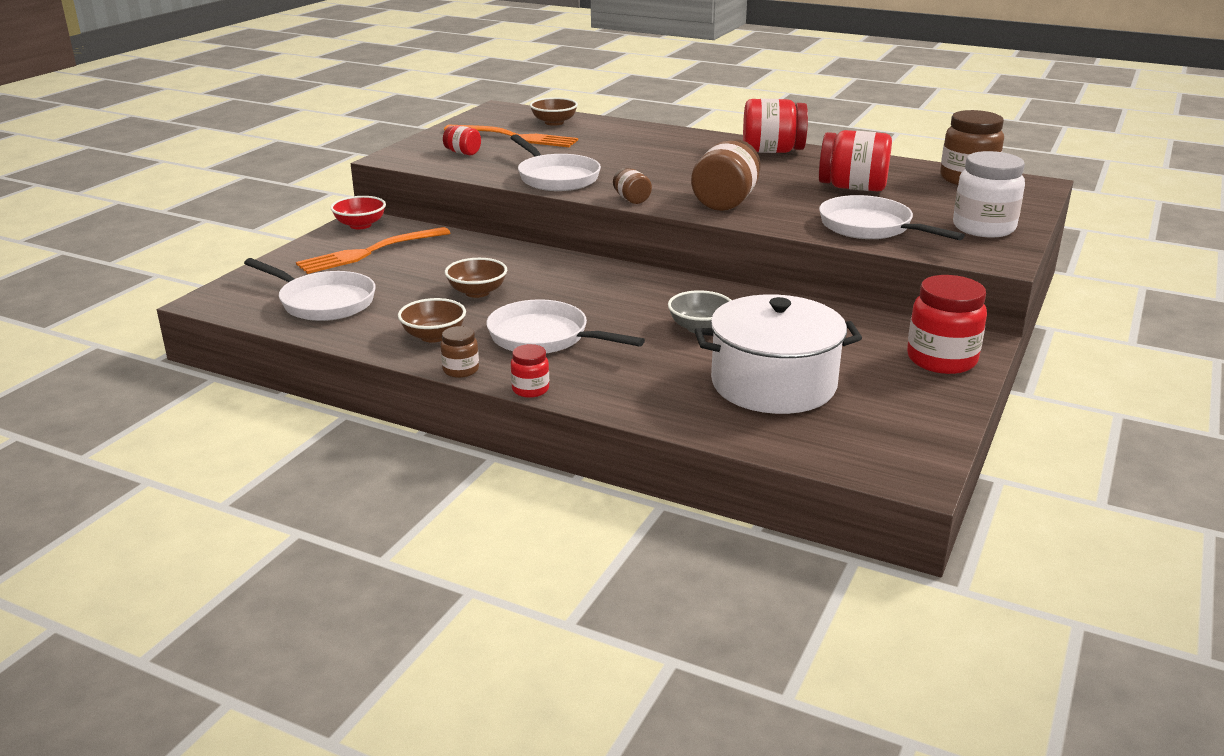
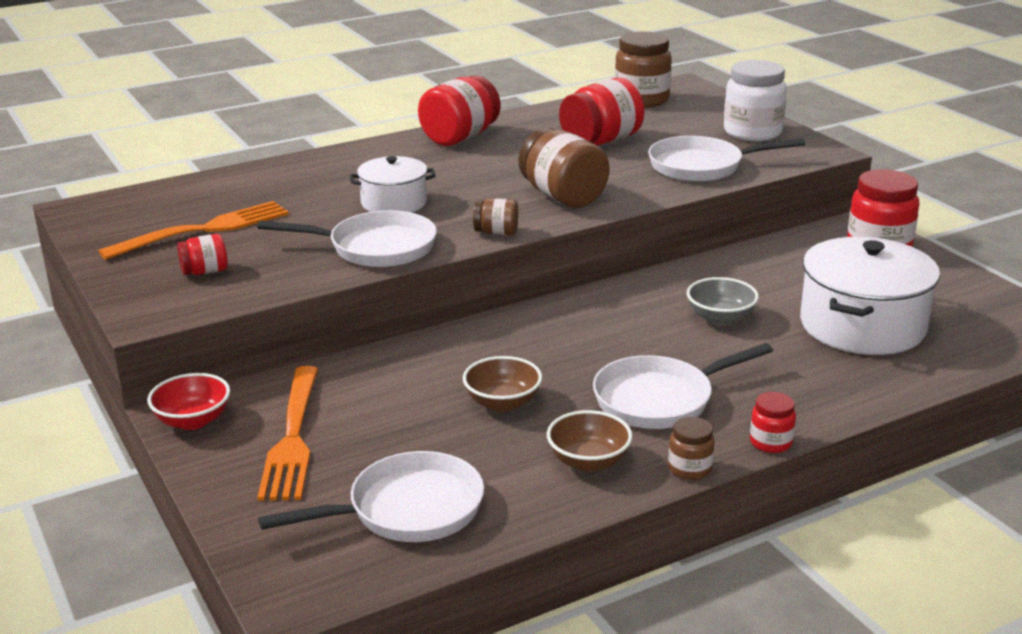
camera: 55 degrees left, 0 degrees up
brown bowl [530,97,578,126] -> none
none -> white pot [350,156,436,213]

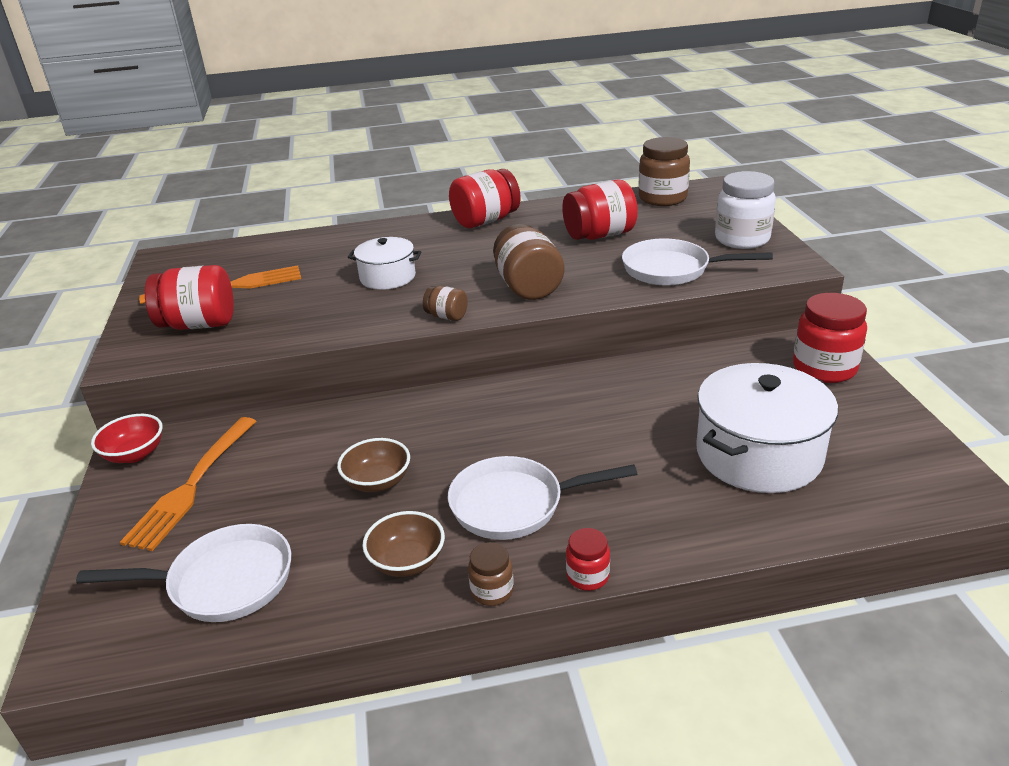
camera: 20 degrees right, 5 degrees up
red jar [177,234,228,275] -> red jar [145,265,234,330], size x1.95
white pan [257,210,437,267] -> none
grey bowl [687,277,759,325] -> none

